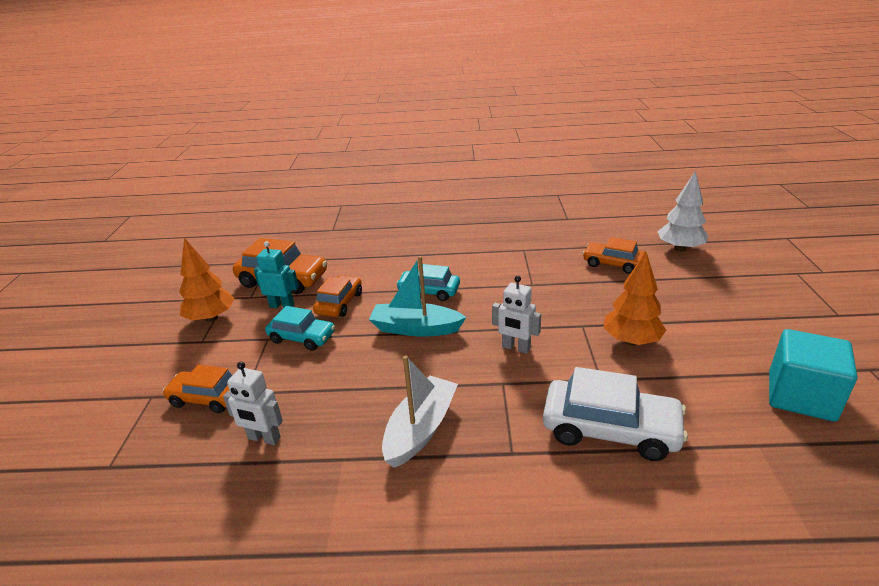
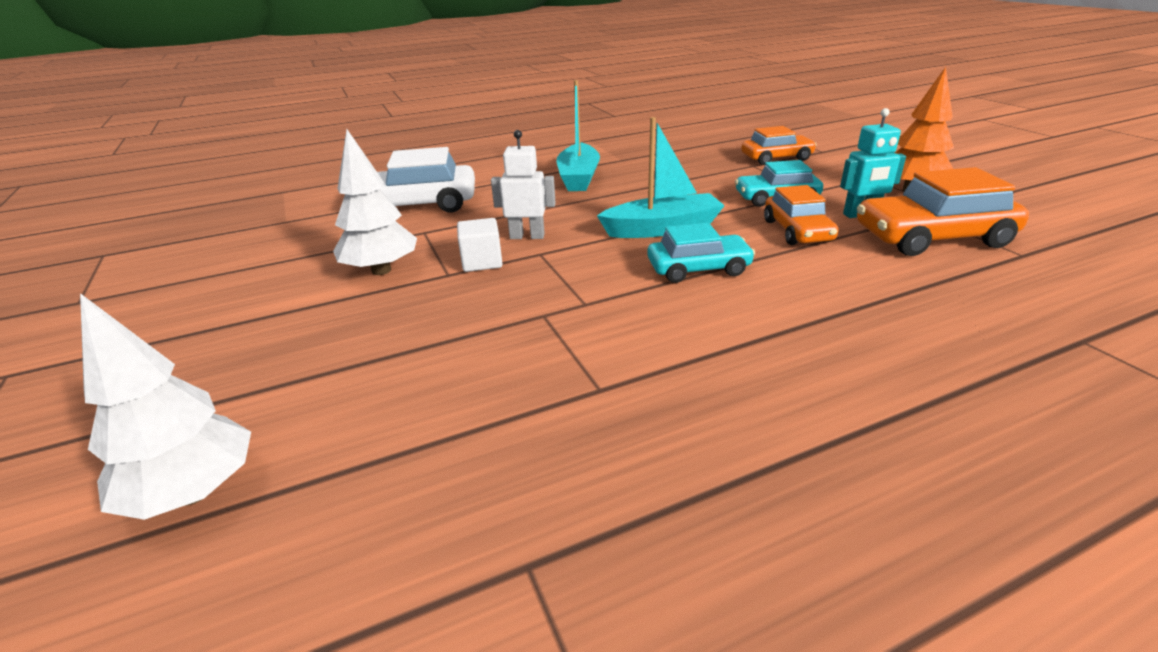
camera: 155 degrees right, 0 degrees up
white robot [223,362,283,445] -> none
white boat [382,355,458,468] -> turquoise boat [556,80,600,191]
orange car [583,237,645,274] -> none
orange tree [604,252,666,345] -> white tree [333,129,417,275]
turquoise cube [769,329,857,422] -> none
none -> white cube [457,218,503,272]

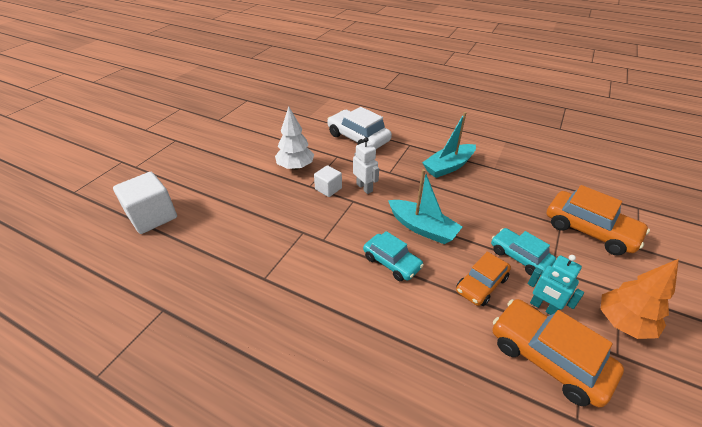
camera: 50 degrees right, 10 degrees up
white tree [80,293,251,520] -> white cube [113,172,177,234]
orange car [741,126,817,165] -> orange car [547,185,650,255], size x1.56

